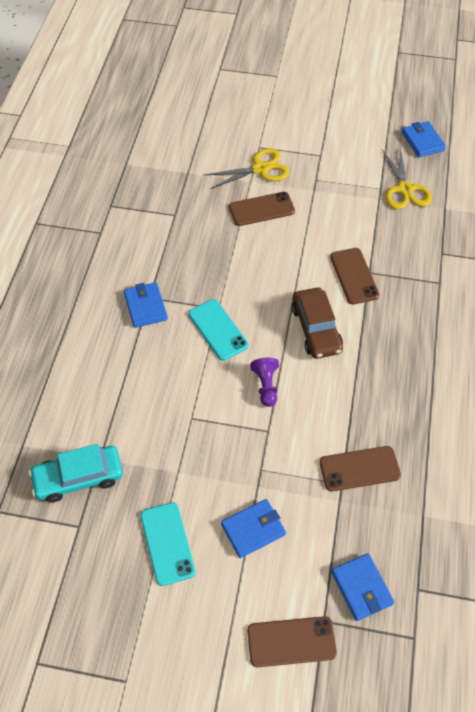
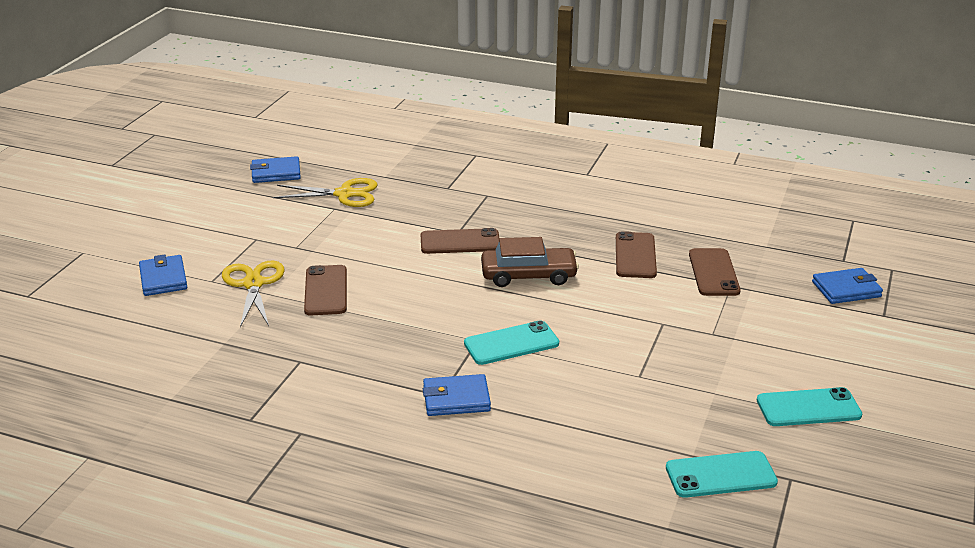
camera: 80 degrees left, 25 degrees down
turquoise car [29,444,123,503] -> turquoise phone [666,451,778,498]
blue wallet [221,499,286,558] -> blue wallet moved to [139,254,187,296]
brown phone [248,616,337,667] -> brown phone moved to [616,231,657,278]
purple pawn [250,358,279,407] -> none

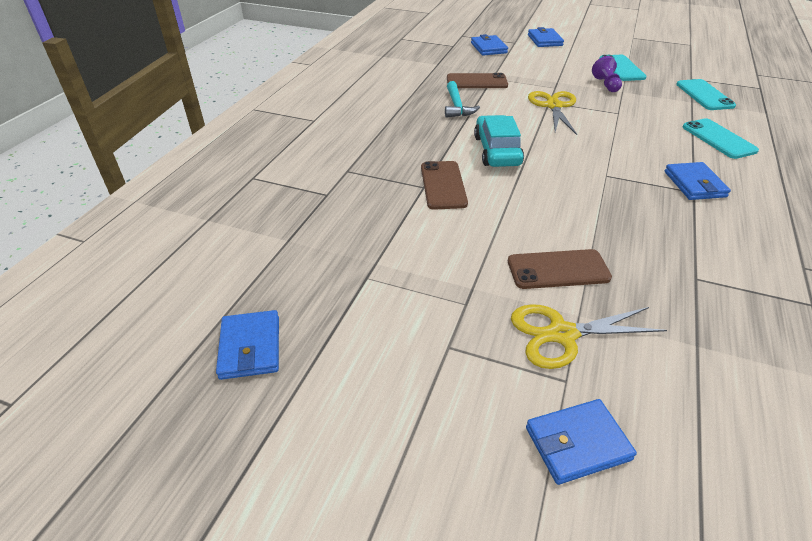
camera: 90 degrees left, 10 degrees up
yellow scissors [273,178,378,207] -> yellow scissors moved to [528,91,577,135]
turquoise phone [464,320,559,365] -> turquoise phone moved to [683,118,759,159]
brown car [481,237,579,287] -> turquoise car [474,115,524,167]
brown phone [616,231,657,278] -> turquoise hammer [445,81,480,118]
none -> blue wallet [528,27,564,47]
none -> purple pawn [592,56,622,92]

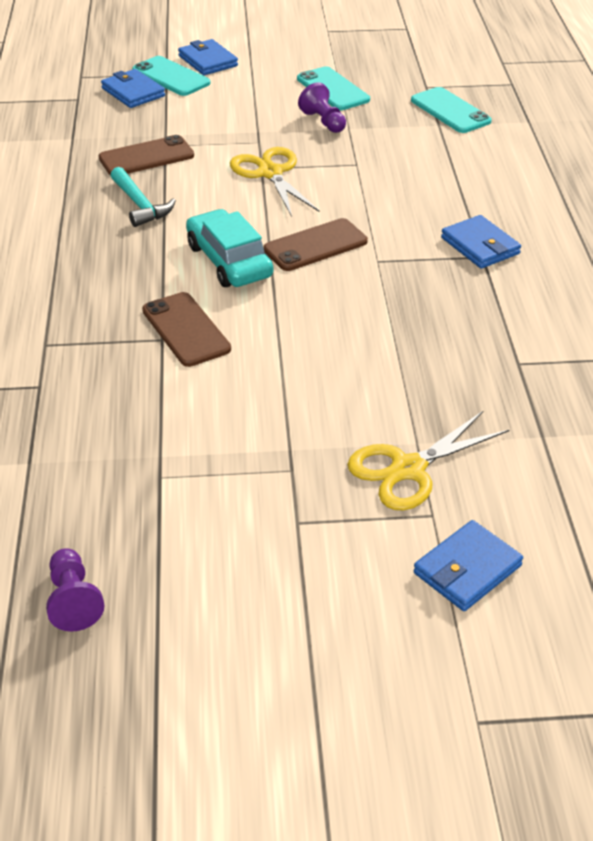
camera: 25 degrees left, 0 degrees up
blue wallet [216,310,279,380] -> purple pawn [46,548,104,632]
brown phone [508,249,612,289] -> brown phone moved to [264,218,368,271]
turquoise phone [683,118,759,159] -> turquoise phone moved to [132,56,211,96]

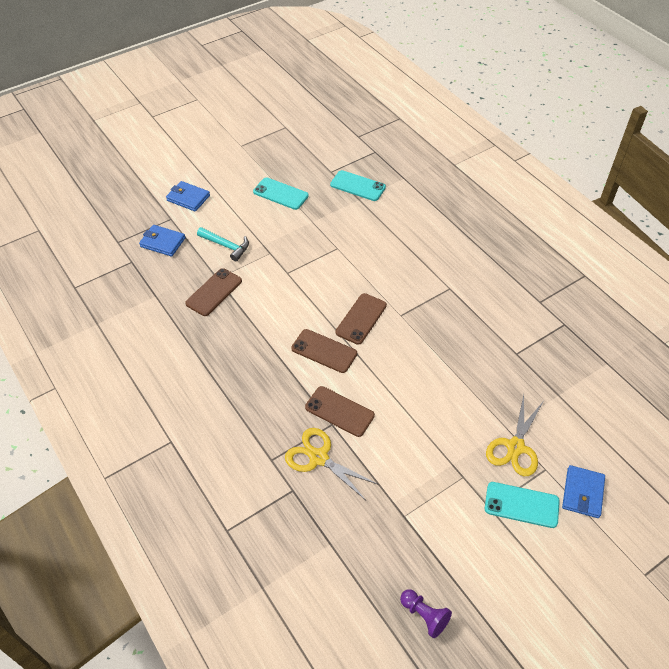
camera: 30 degrees left, 10 degrees up
turquoise hammer [110,167,176,227] -> turquoise hammer moved to [197,227,249,261]
turquoise phone [132,56,211,96] -> turquoise phone moved to [485,482,560,528]
turquoise car [186,209,273,287] -> brown phone [291,329,357,373]
yellow scissors [230,147,320,217] -> yellow scissors moved to [285,428,379,500]
purple pawn [298,82,346,133] -> none
blue wallet [441,215,521,268] -> none

